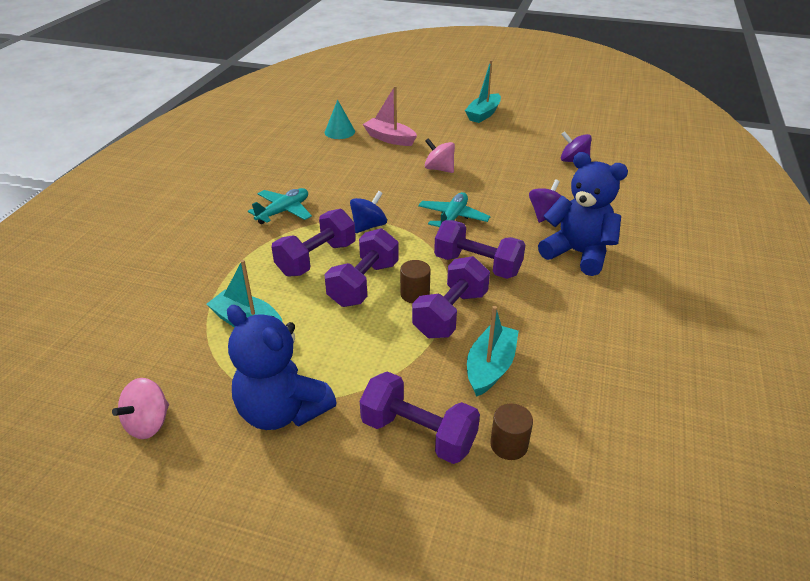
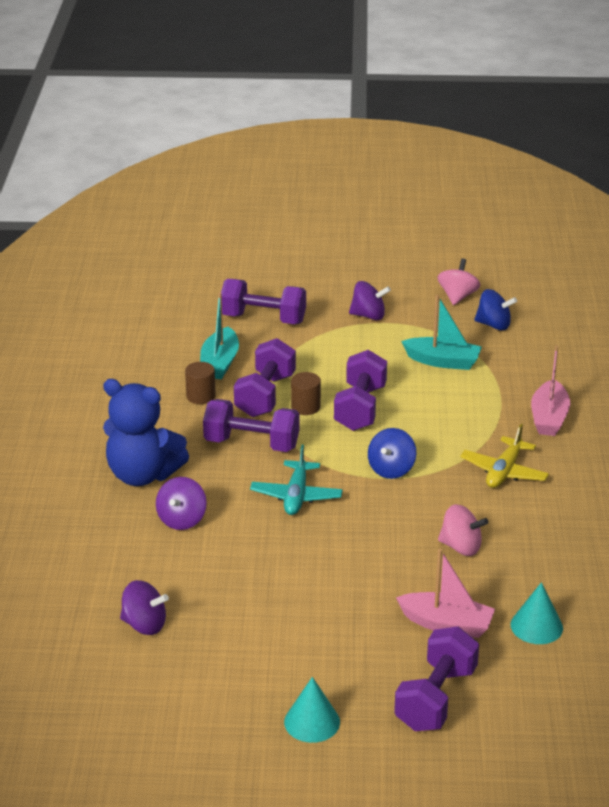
camera: 165 degrees right, 5 degrees down
blue teddy bear [227,305,337,430] -> purple spinning top [349,281,391,320]
turquoise plane [248,188,312,224] -> yellow plane [460,424,549,488]
purple dumbbell [272,209,356,277] -> purple dumbbell moved to [394,627,479,731]
pink spinning top [425,138,455,173] -> pink spinning top moved to [438,504,488,556]
turquoise boat [465,60,501,123] -> turquoise cone [284,677,340,743]
brown cylinder [490,403,533,460] -> brown cylinder moved to [185,362,216,404]
none -> blue spinning top [474,289,517,330]
none -> pink boat [531,345,570,436]

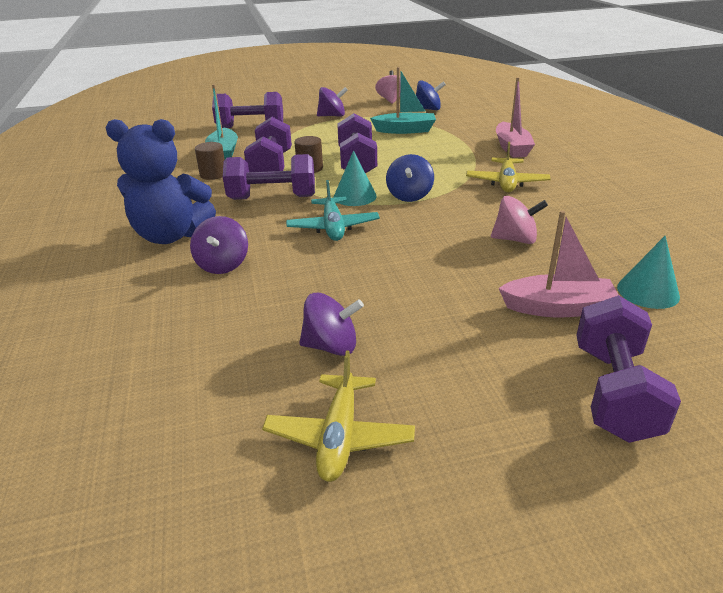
camera: 15 degrees left, 0 degrees up
purple spinning top [120,580,169,635] -> purple spinning top moved to [299,293,364,356]
turquoise cone [284,677,340,743] -> turquoise cone moved to [334,151,377,206]
none -> yellow plane [262,351,415,482]

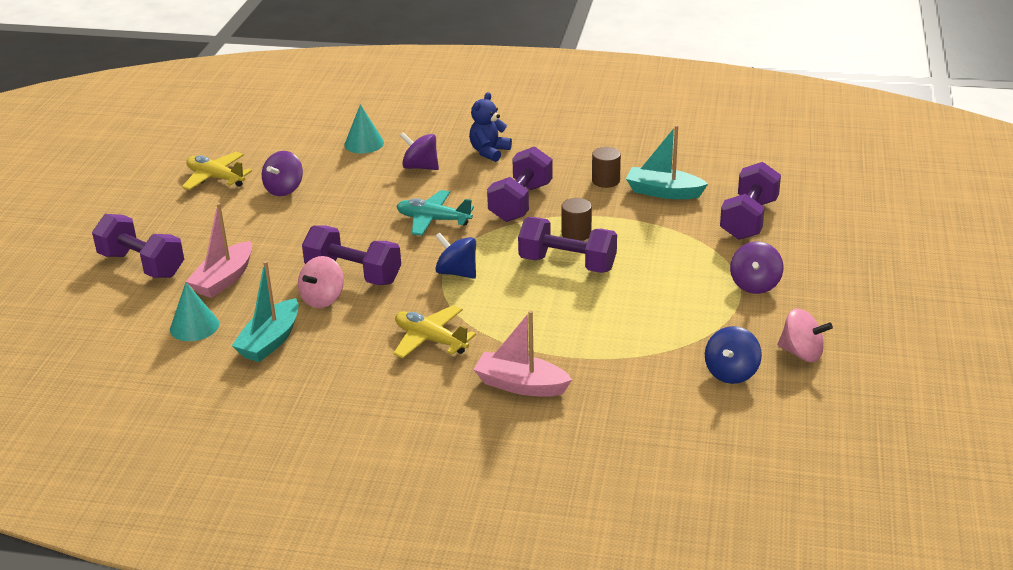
camera: 115 degrees right, 0 degrees up
blue teddy bear [106,119,216,244] -> blue teddy bear [469,92,512,162], size x0.59
purple dumbbell [244,117,292,172] -> purple dumbbell moved to [302,225,401,285]
turquoise cone [334,151,377,206] -> turquoise cone moved to [344,104,384,154]
turquoise boat [370,67,436,134] -> turquoise boat moved to [232,261,299,362]

